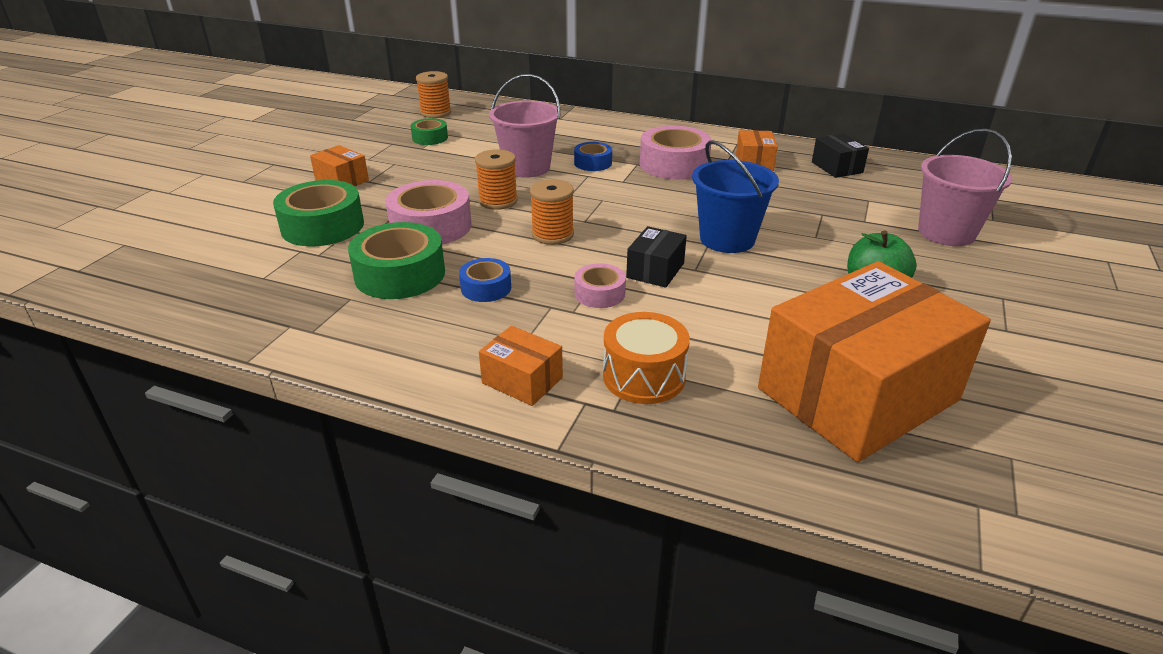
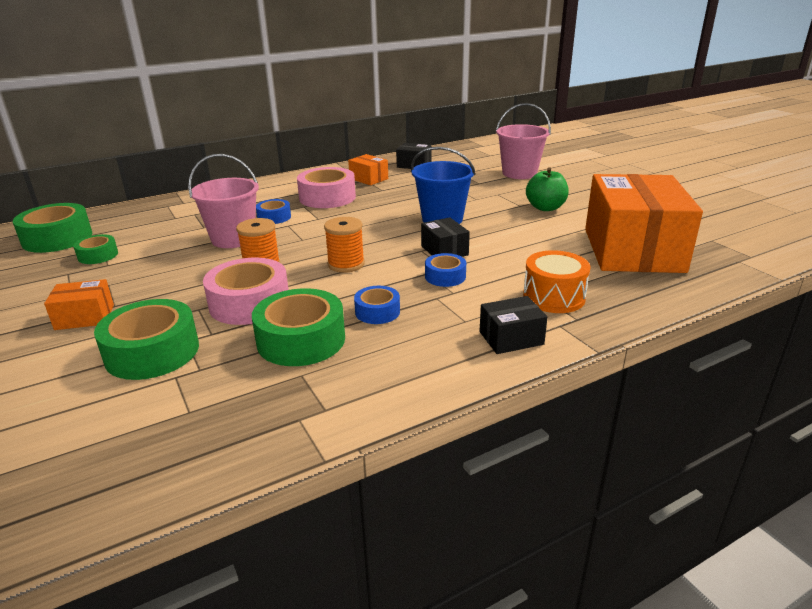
camera: 50 degrees left, 5 degrees down
orange spool [416,71,451,118] -> green tape [13,203,92,253]
orange box [479,326,563,406] -> black box [480,296,548,354]
pink tape [574,263,626,308] -> blue tape [425,253,466,287]

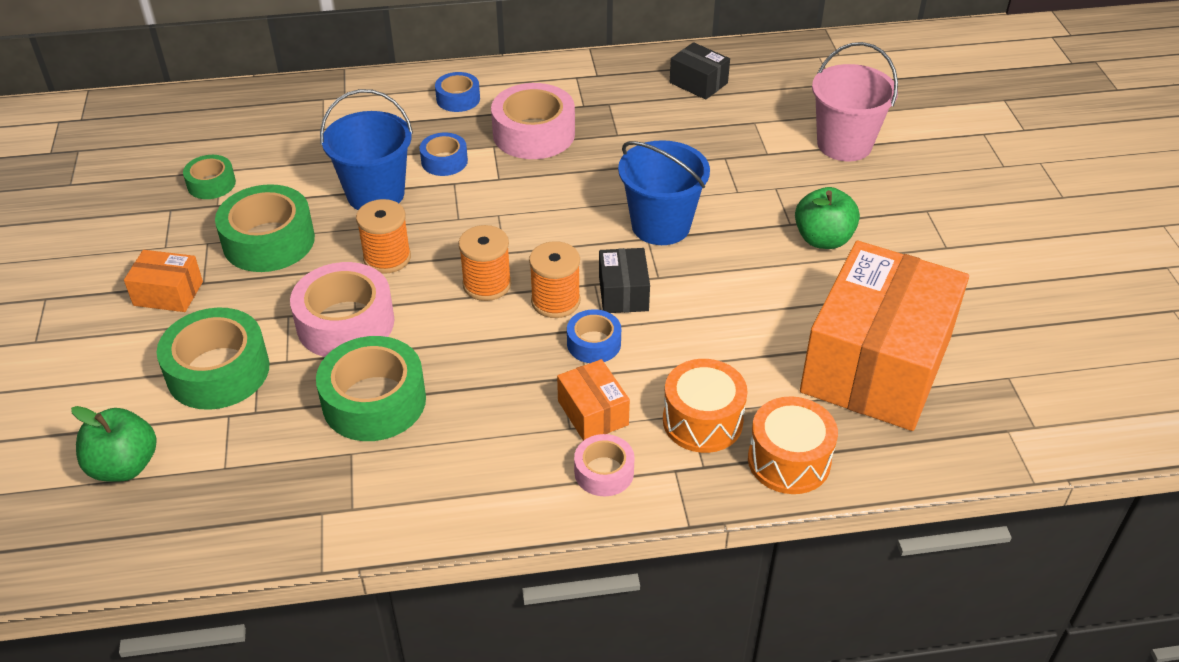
camera: 20 degrees right, 15 degrees up
green tape [13,203,92,253] -> green tape moved to [215,184,315,272]
pink bucket [188,154,259,248] -> blue bucket [320,89,413,210]
orange box [348,154,388,185] -> orange box moved to [557,359,630,441]
blue tape [354,286,400,324] -> blue tape moved to [435,72,480,112]
black box [480,296,548,354] -> pink tape [574,434,635,496]
none -> green apple [71,406,156,482]
none -> orange spool [529,241,580,318]
none -> orange drum [748,396,838,494]

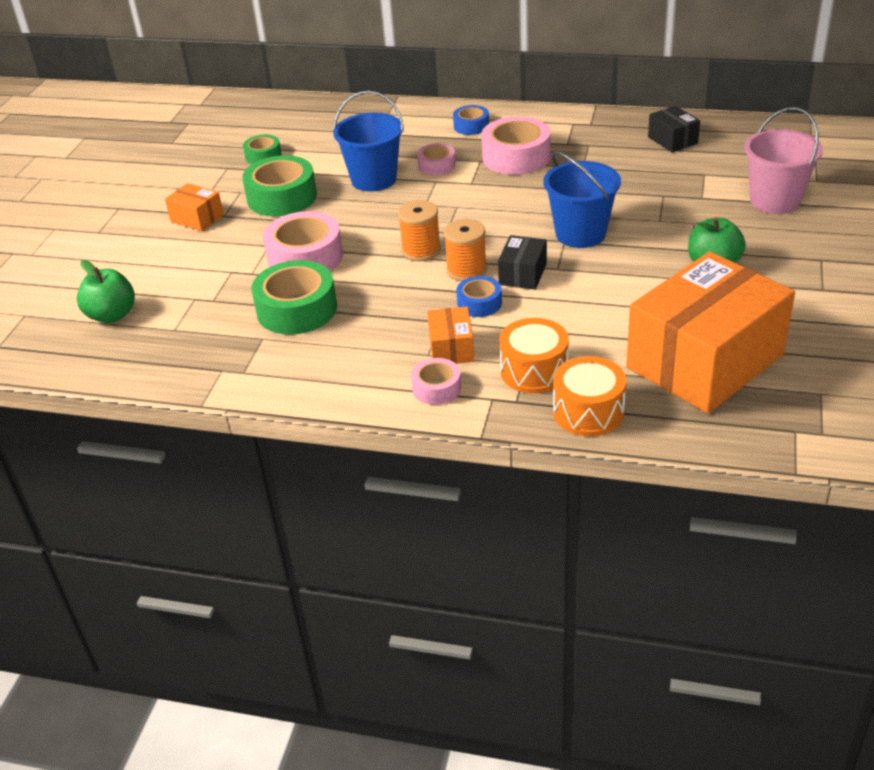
camera: 25 degrees right, 5 degrees down
green tape [156,307,270,410] -> none
orange spool [356,199,411,274] -> none
blue tape [420,133,468,176] -> pink tape [417,143,456,175]

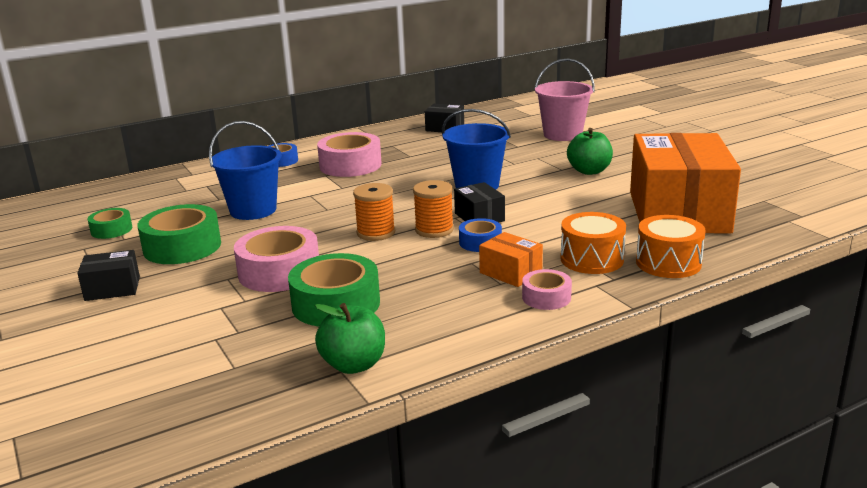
camera: 45 degrees left, 15 degrees down
green apple [77,260,135,323] -> green apple moved to [315,303,385,374]
orange box [165,183,224,232] -> black box [77,250,140,301]
pink tape [417,143,456,175] -> none

